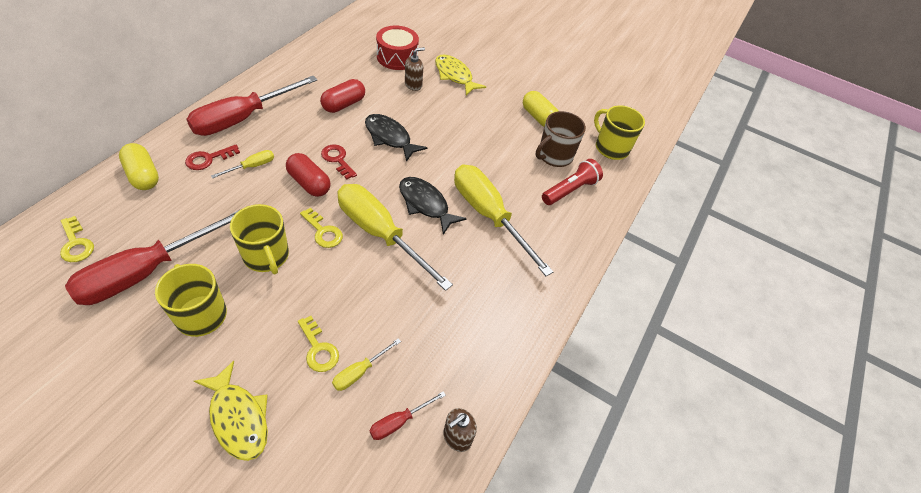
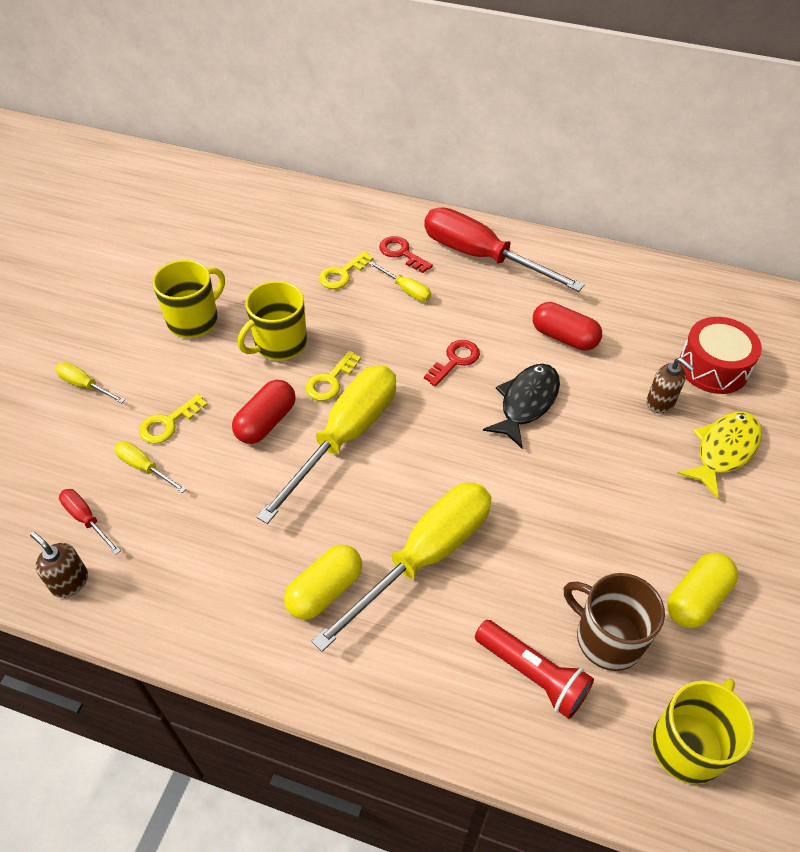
camera: 85 degrees right, 0 degrees up
yellow key [60,216,94,262] -> yellow key moved to [319,251,373,289]
red screwdriver [65,209,241,305] -> none
yellow capsule [119,143,159,190] -> yellow capsule moved to [284,545,362,620]
yellow fish [194,361,268,461] -> yellow screwdriver [56,362,125,403]
red capsule [286,153,331,197] -> red capsule moved to [232,380,296,444]
black fish [399,177,467,235] -> none

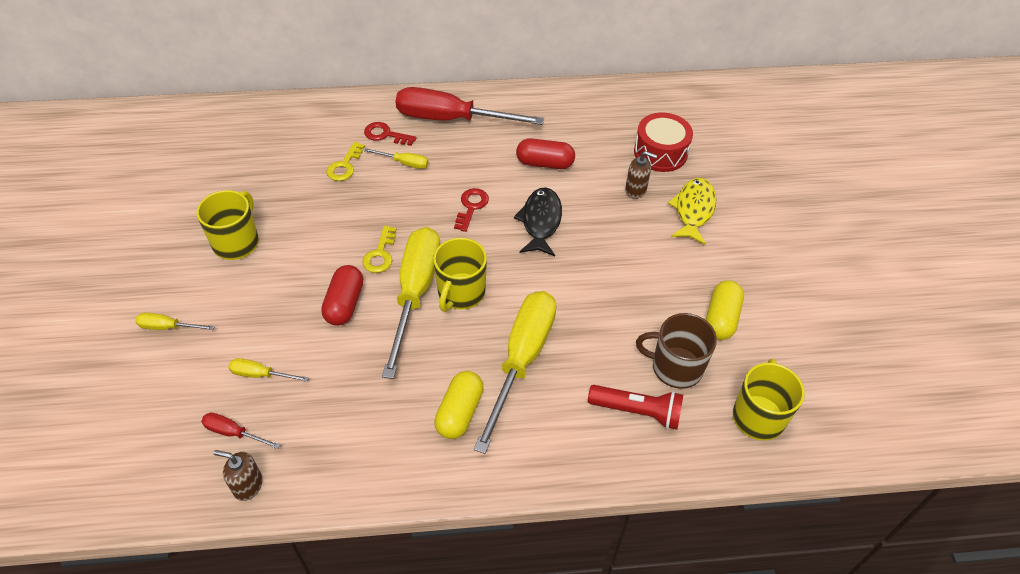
camera: 25 degrees left, 0 degrees up
yellow key [139,394,207,444] -> none
yellow mug [238,281,307,361] -> yellow mug moved to [433,238,487,312]

